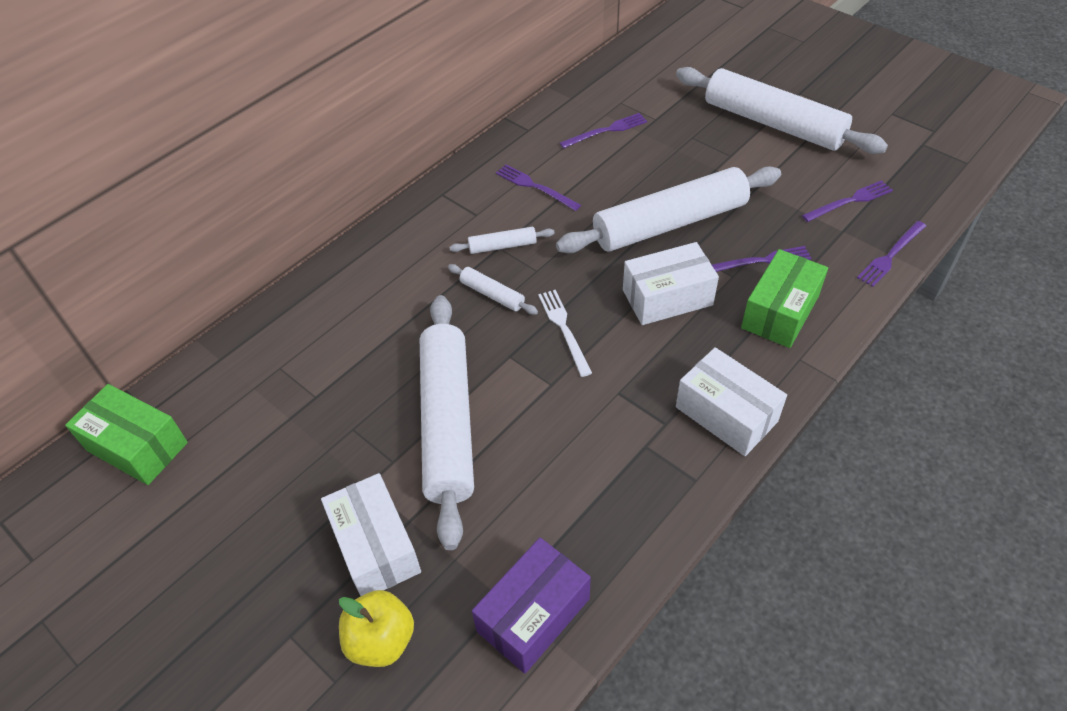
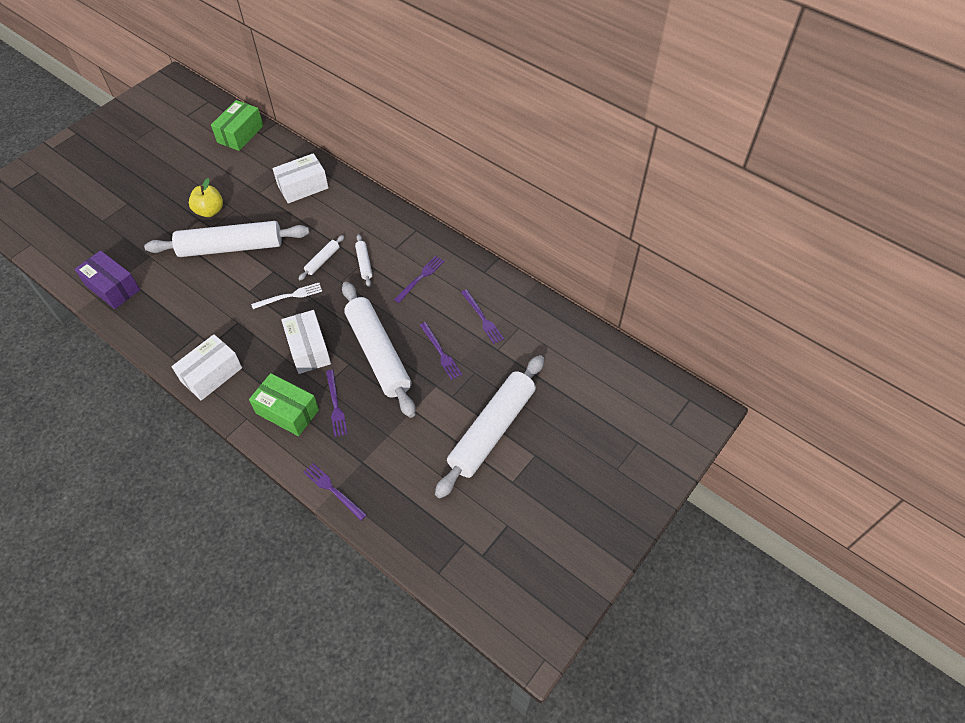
camera: 85 degrees right, 5 degrees up
white box [321,473,421,596] -> white box moved to [272,153,329,204]
yellow apple [339,590,414,667] -> yellow apple moved to [189,178,223,217]
purple fork [802,180,893,222] -> purple fork moved to [420,322,462,380]

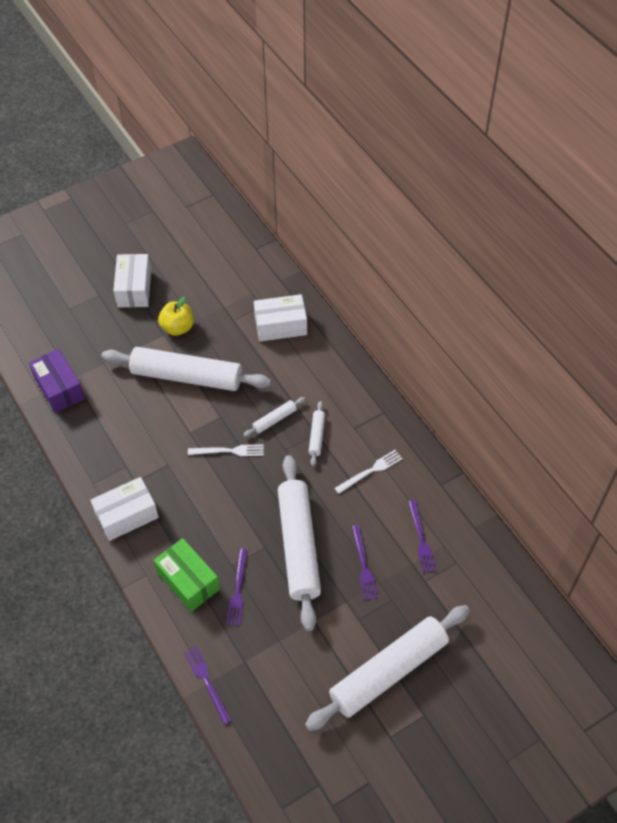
camera: 20 degrees right, 0 degrees up
green box [211,100,263,151] -> none
white box [281,310,331,374] -> white box moved to [113,254,151,307]
purple fork [394,256,444,303] -> white fork [334,450,403,494]

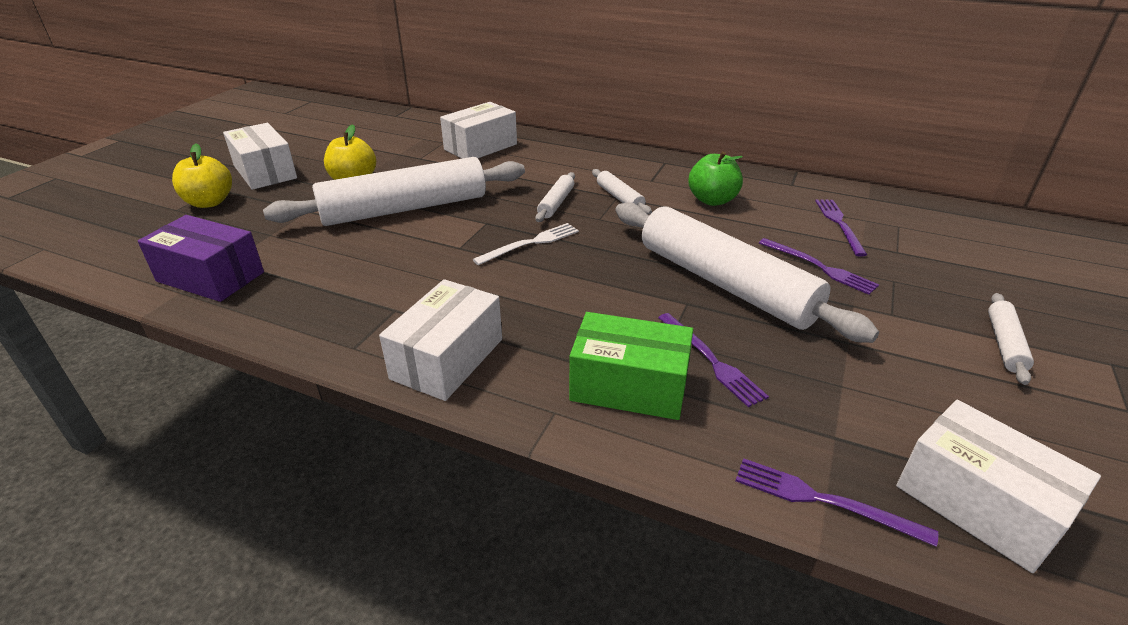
camera: 35 degrees left, 20 degrees down
white rolling pin [305,605,470,731] -> white rolling pin [988,293,1034,385], size x0.42
white fork [334,450,403,494] -> green apple [688,151,743,206]
purple fork [408,500,436,573] -> purple fork turned 135 degrees counterclockwise [815,200,867,257]
none -> yellow apple [172,144,232,208]
none -> white box [896,400,1101,573]

